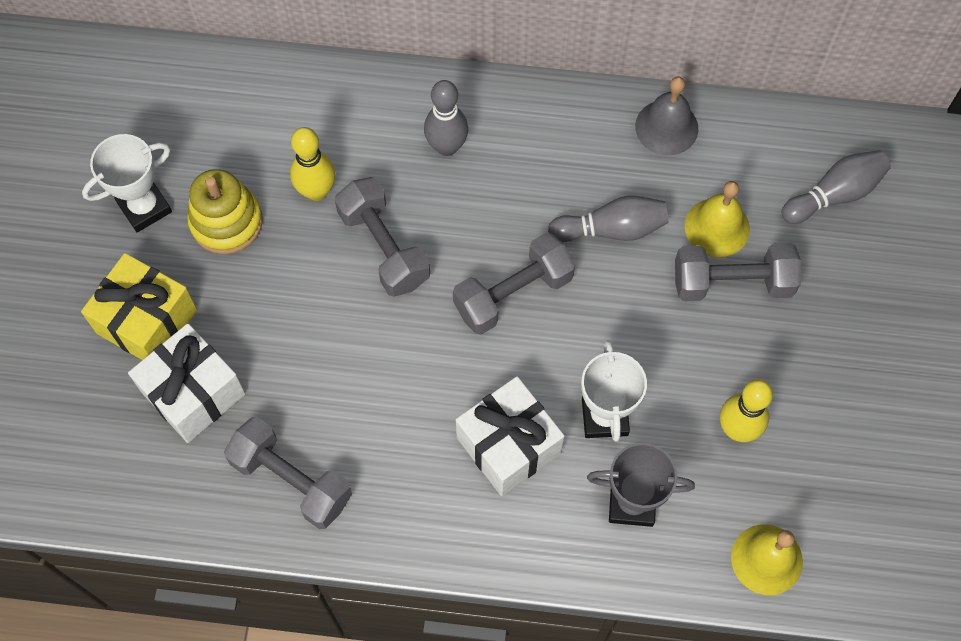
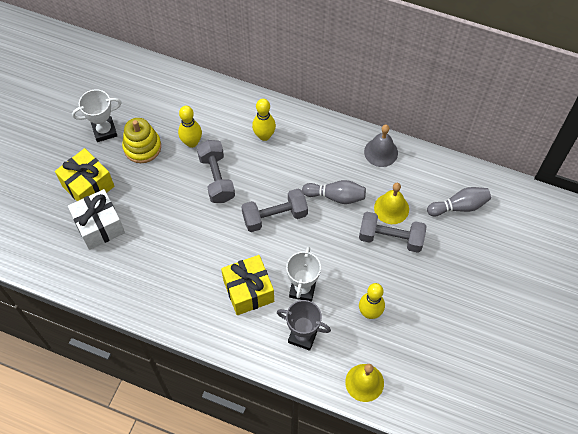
camera: 15 degrees right, 5 degrees down
grey dumbbell [224,417,352,529] -> none
grey bowling pin [424,80,468,156] -> yellow bowling pin [252,99,276,141]
white gift [456,376,564,496] -> yellow gift [221,255,274,315]

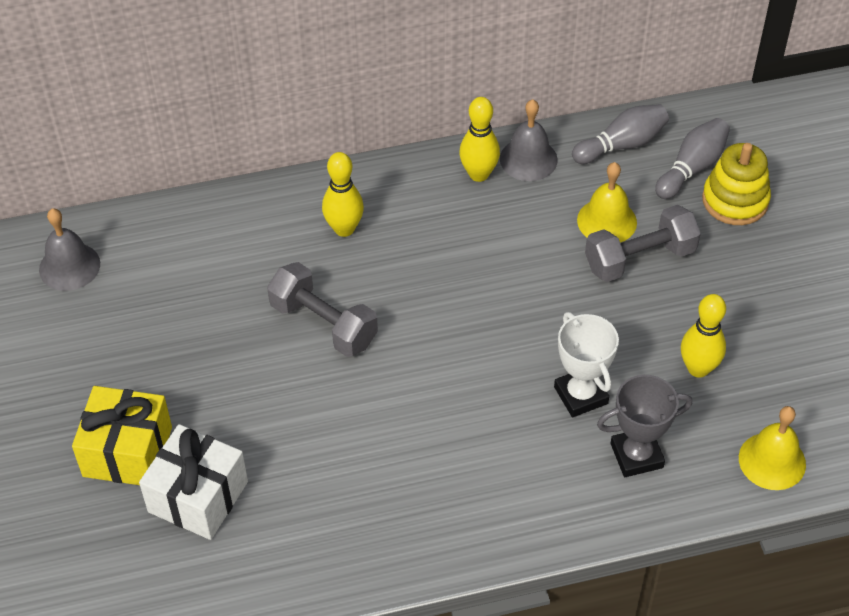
camera: 35 degrees left, 10 degrees down
white trophy [72,89,122,142] -> none
yellow stacking toy [122,118,161,163] -> yellow stacking toy moved to [702,143,771,225]
yellow bowling pin [178,106,202,148] -> yellow bowling pin moved to [459,97,500,182]
yellow gift [221,255,274,315] -> none
grey dumbbell [241,188,308,232] -> none
grey bowling pin [302,180,366,204] -> grey bowling pin moved to [572,104,669,164]
none -> grey bell [39,208,100,291]

